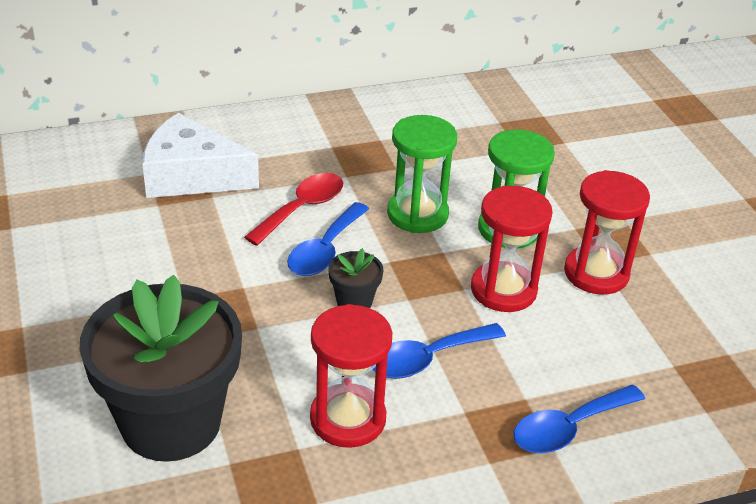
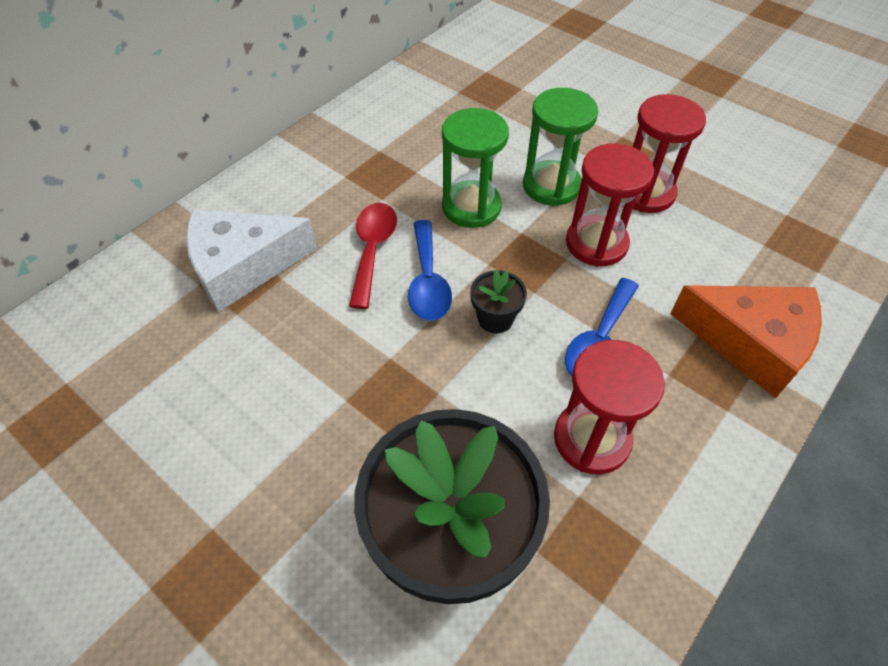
camera: 30 degrees left, 15 degrees up
blue spoon [514,385,645,453] -> orange cheese [670,285,822,399]

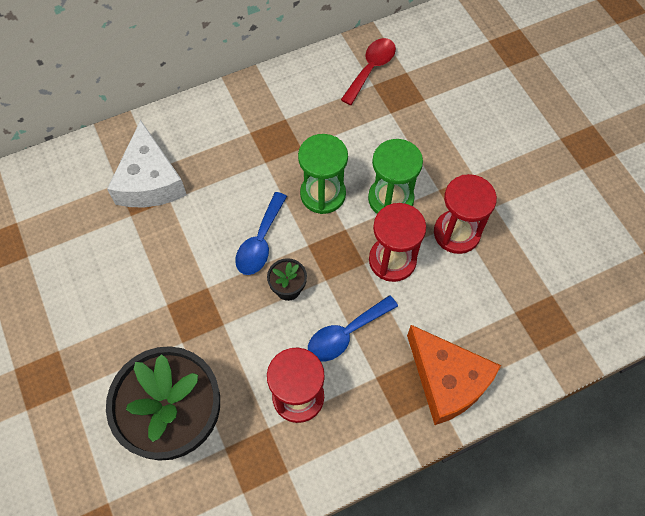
camera: 25 degrees right, 10 degrees up
white cheese [186,209,317,312] -> white cheese turned 105 degrees counterclockwise [107,120,187,207]
red spoon [349,203,397,309] -> red spoon moved to [341,38,396,105]

